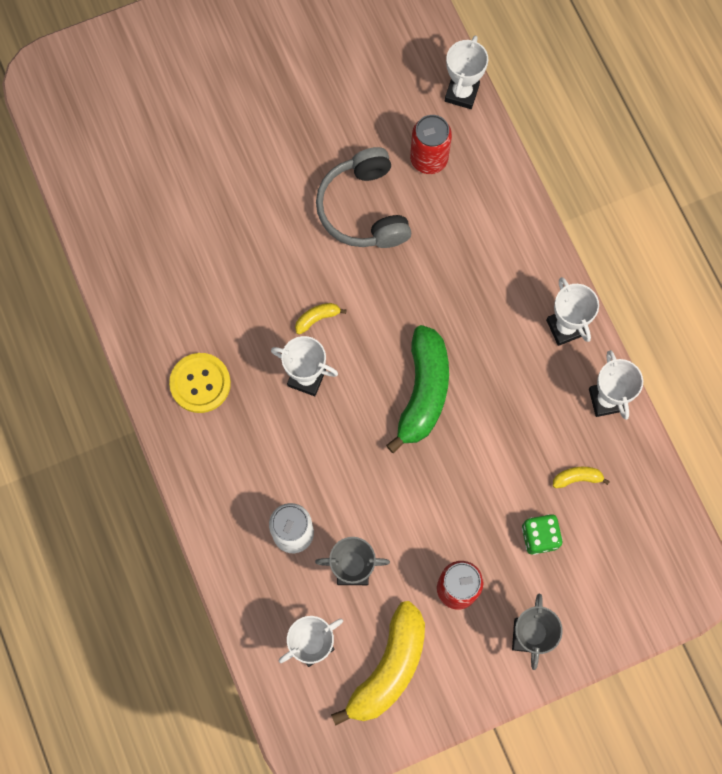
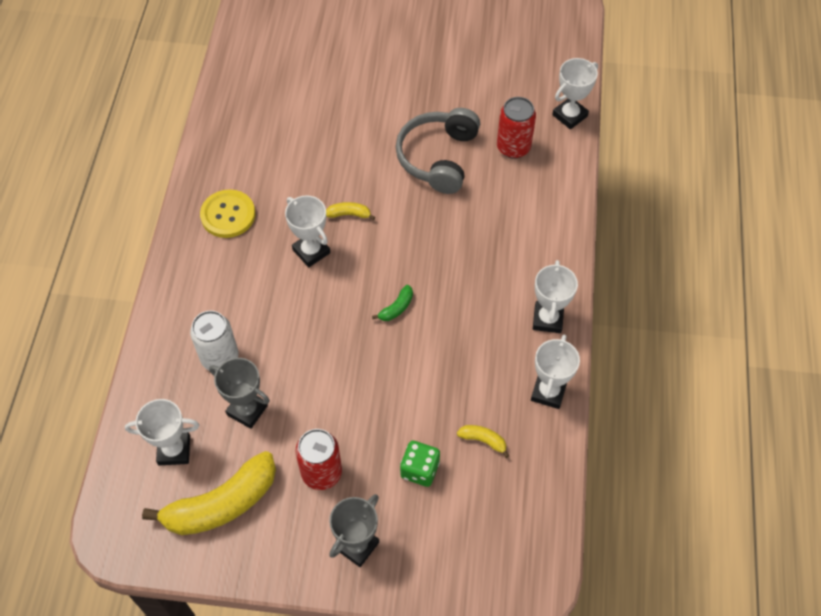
camera: 30 degrees right, 15 degrees down
green banana [386,325,449,453] -> green banana [372,285,413,321], size x0.42

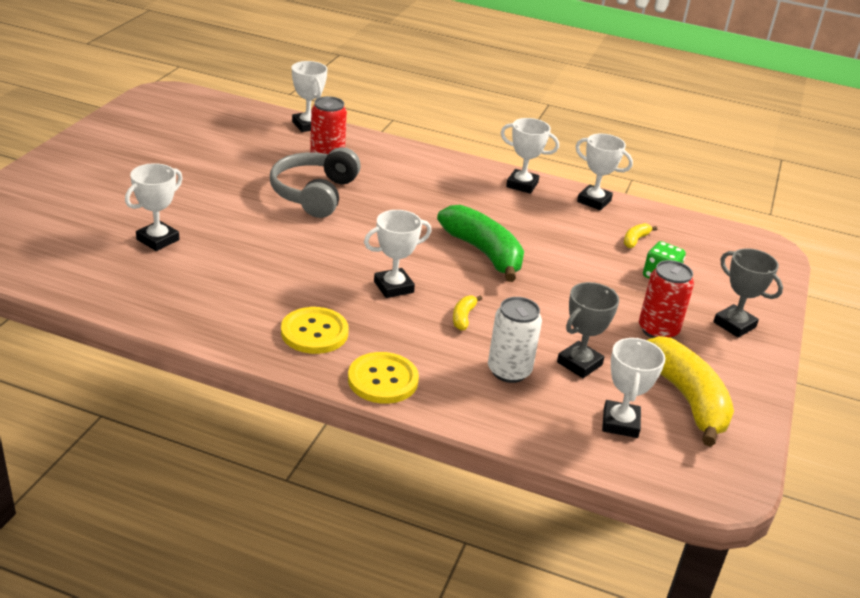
camera: 80 degrees left, 25 degrees down
yellow banana [326,202,375,220] -> yellow banana moved to [453,295,482,331]
green banana [372,285,413,321] -> green banana [437,205,524,282], size x2.38
grey headphones [396,108,480,194] -> grey headphones turned 75 degrees clockwise [270,147,361,218]
none -> white trophy [125,163,183,251]
none -> yellow button [348,352,419,404]

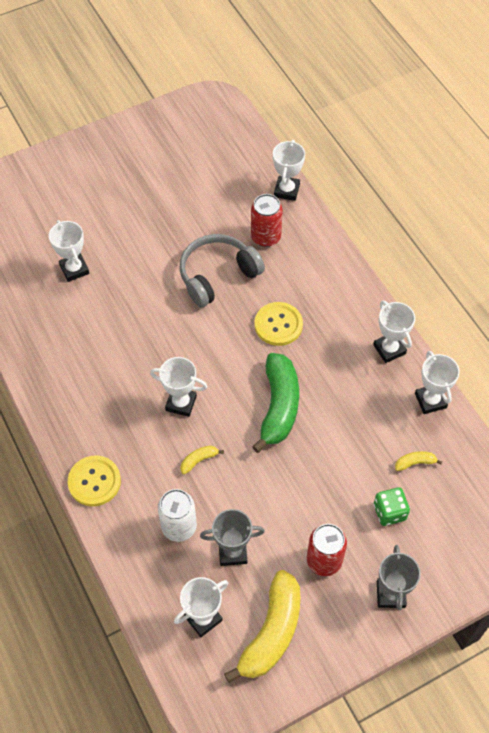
camera: 45 degrees right, 25 degrees up
white trophy [125,163,183,251] -> white trophy turned 75 degrees clockwise [49,220,89,282]
yellow button [281,307,349,354] -> yellow button moved to [255,302,303,346]

